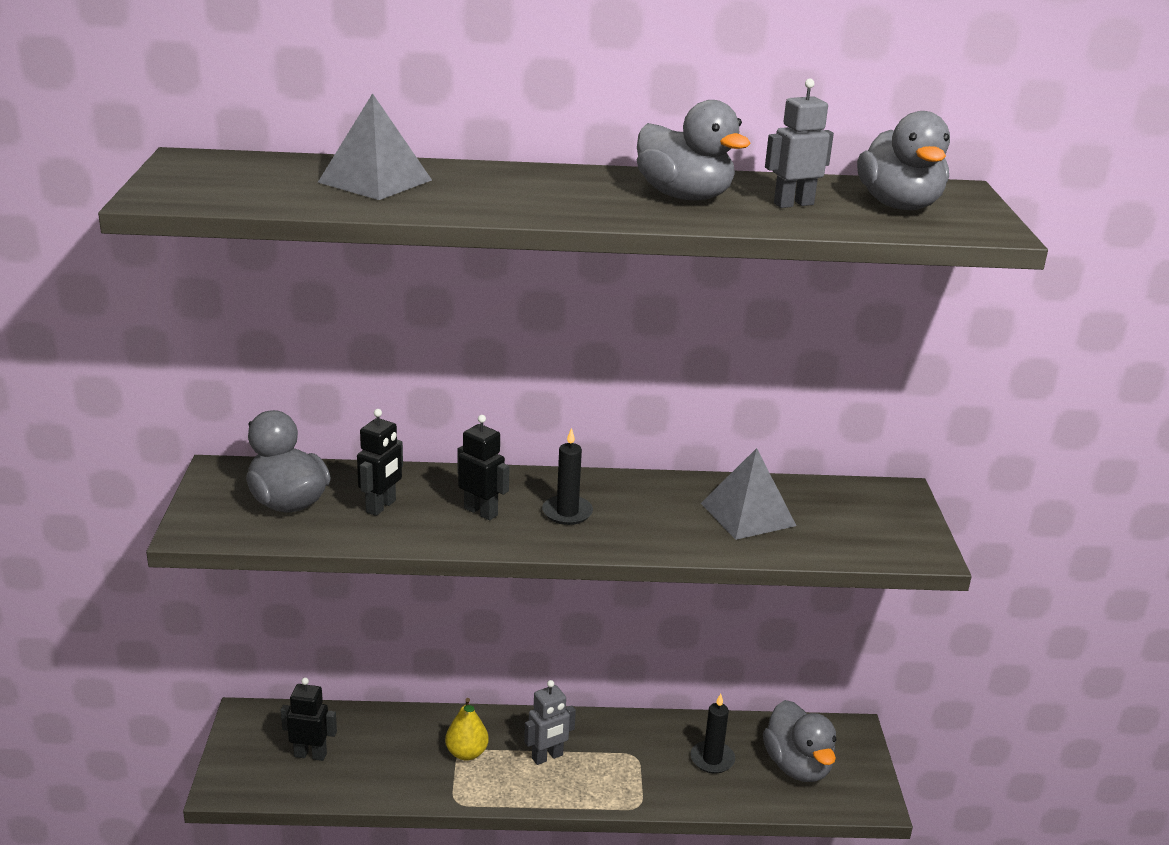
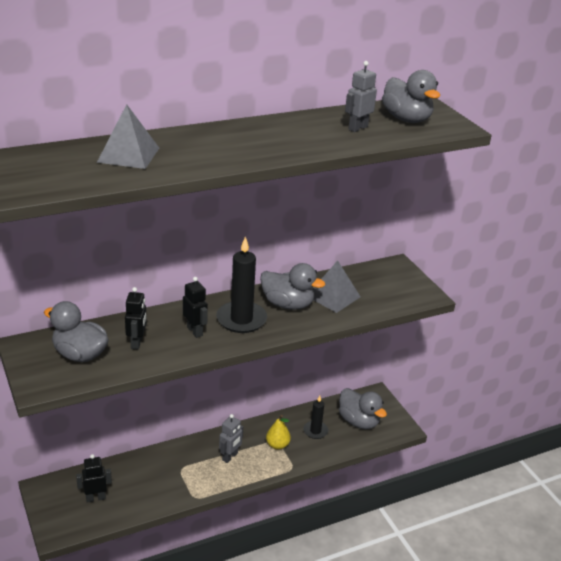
camera: 25 degrees left, 5 degrees up
yellow pear [445,698,489,761] -> yellow pear moved to [266,415,291,450]
black robot [457,415,510,521] -> black robot turned 45 degrees clockwise [183,277,208,338]
black candle [542,428,593,525] -> black candle [216,236,267,333], size x1.72
grey duck [637,100,751,200] -> grey duck moved to [260,263,325,310]

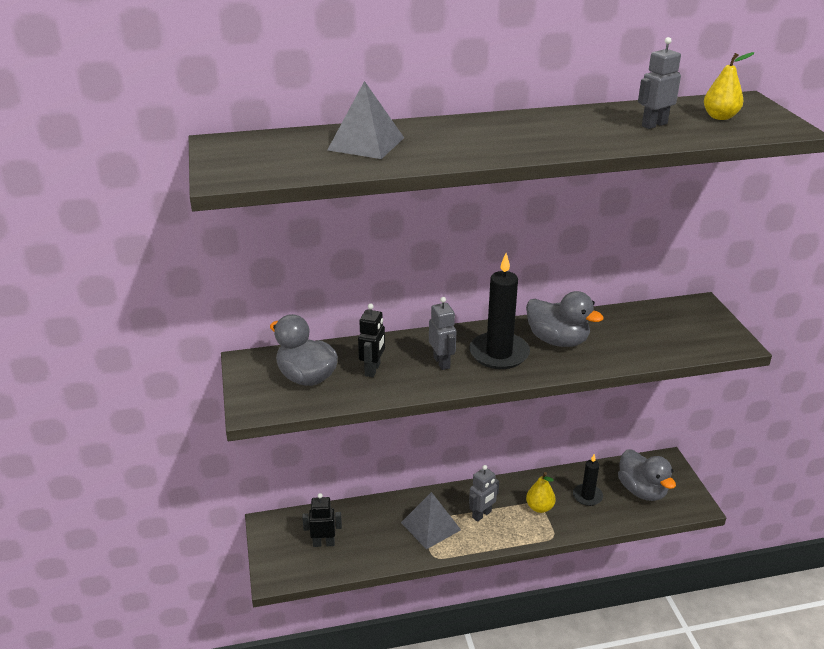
camera: 15 degrees right, 0 degrees up
black robot [183,277,208,338] -> grey robot [429,297,456,370]
grey pyramid [313,261,361,313] -> grey pyramid moved to [401,492,461,549]
grey duck [382,70,440,123] -> yellow pear [704,52,754,120]

